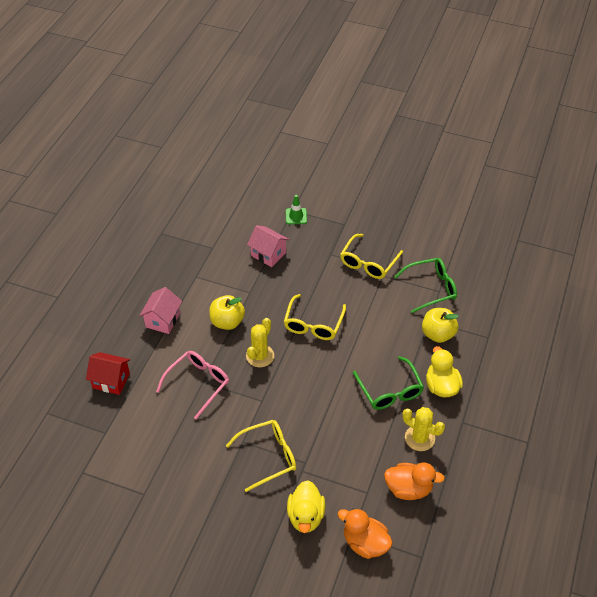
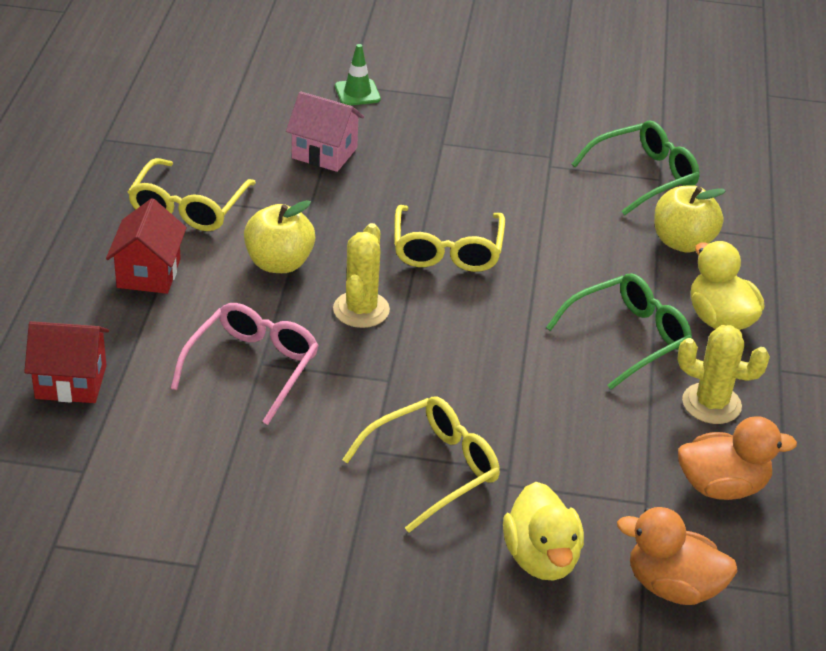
camera: 15 degrees left, 10 degrees down
pink house [139,287,182,334] -> red house [106,198,187,294]
yellow glasses [340,234,403,279] -> yellow glasses moved to [128,158,256,231]
green glasses [353,356,424,410] -> green glasses turned 90 degrees counterclockwise [546,273,692,390]

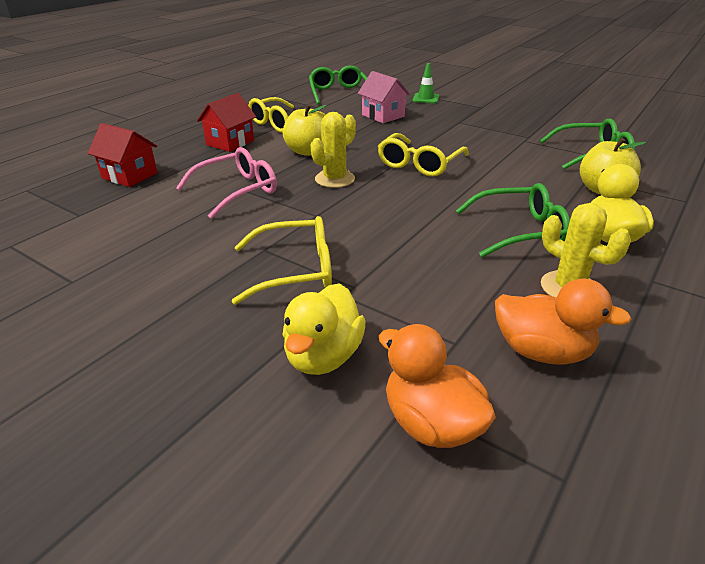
camera: 30 degrees right, 5 degrees down
none -> green glasses [309,65,367,104]

